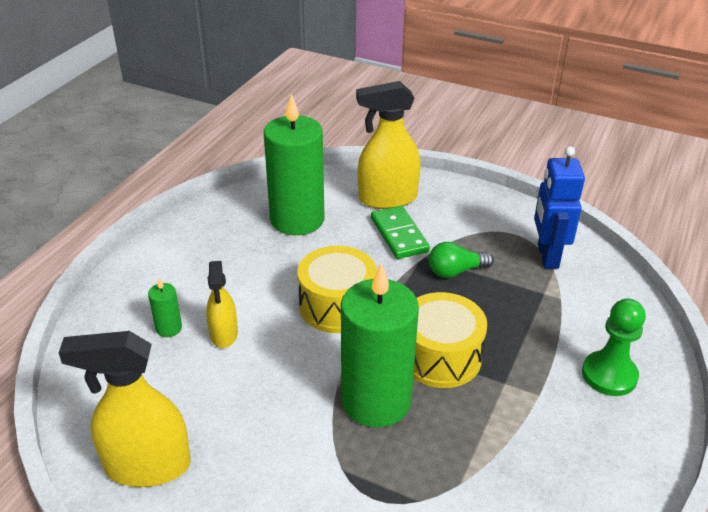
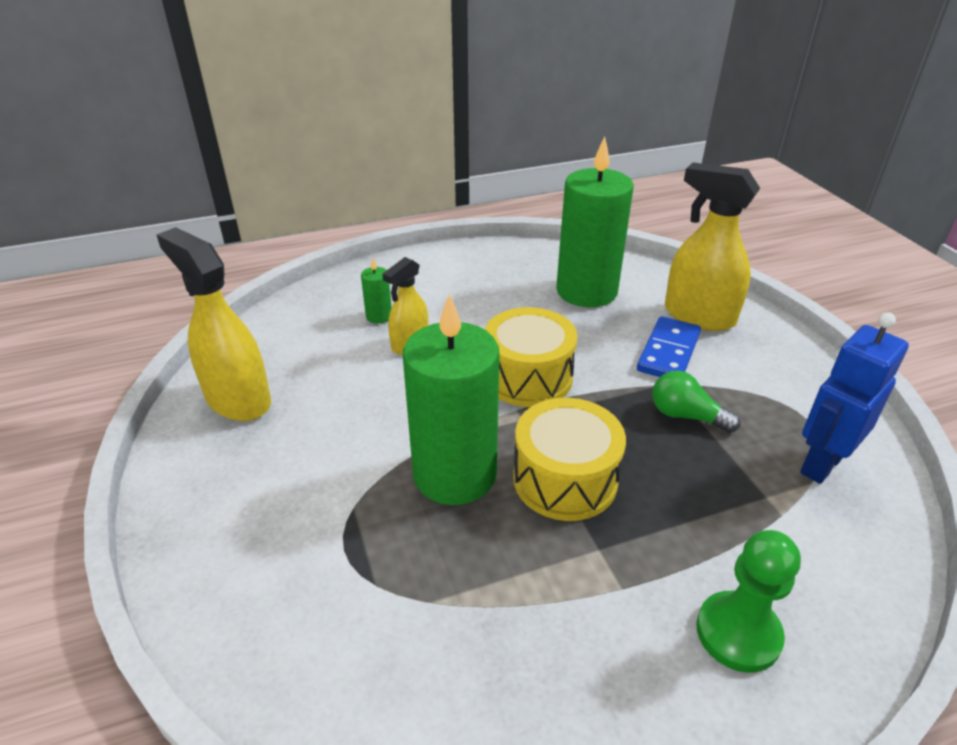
camera: 45 degrees right, 0 degrees up
green domino [371,206,430,259] -> blue domino [637,316,701,377]

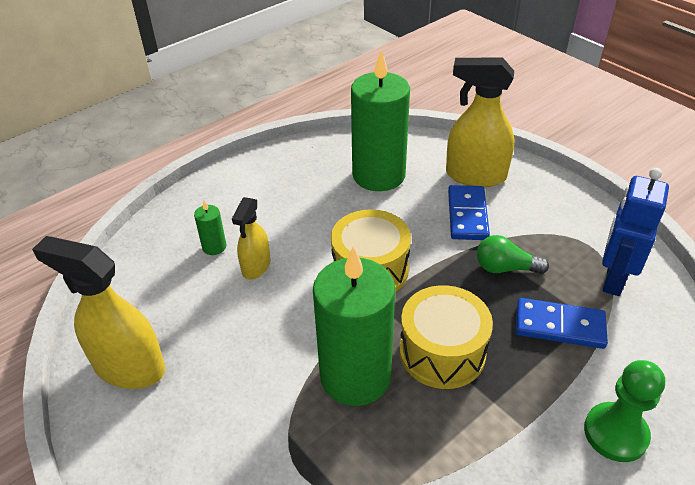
camera: 20 degrees left, 5 degrees up
none -> blue domino [516,298,608,349]

